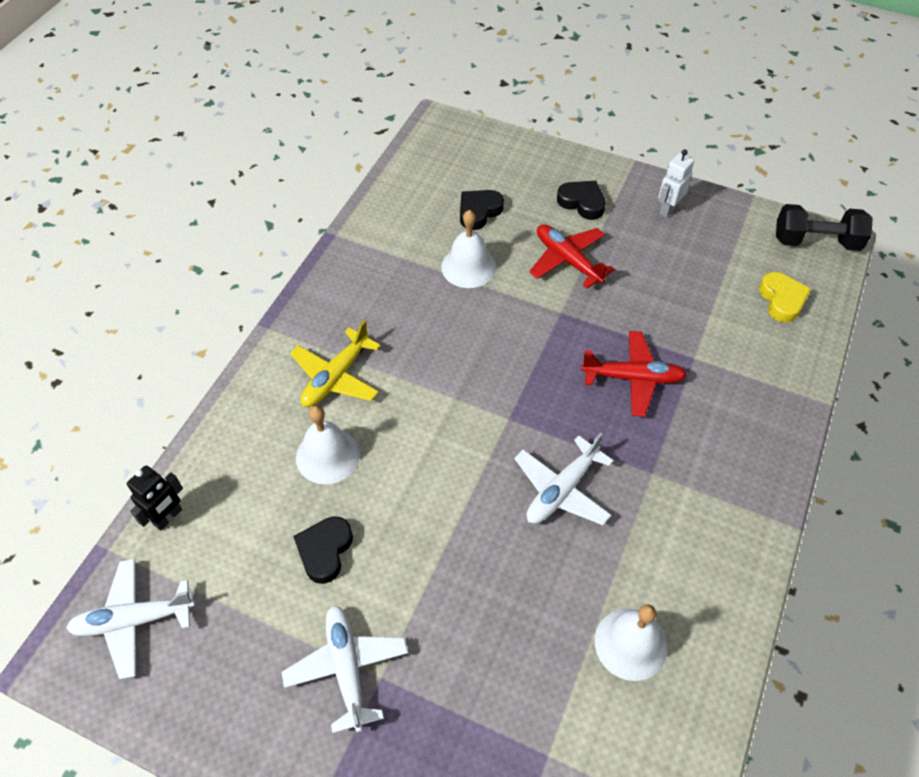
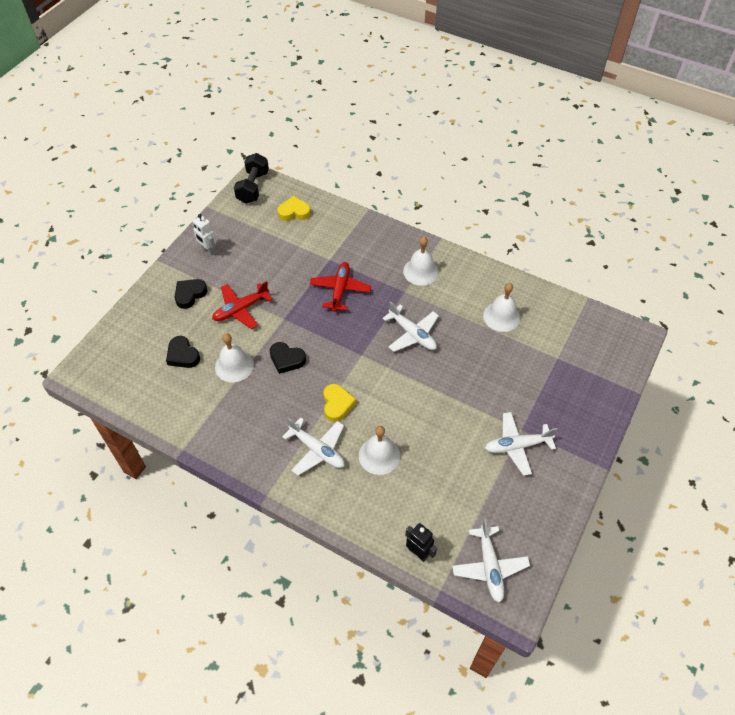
camera: 85 degrees left, 0 degrees up
yellow plane [290,320,381,407] -> white plane [282,418,345,476]
black heart [293,516,353,584] -> black heart moved to [270,342,306,374]
none -> yellow heart [323,384,356,422]
none -> white bell [403,237,439,286]

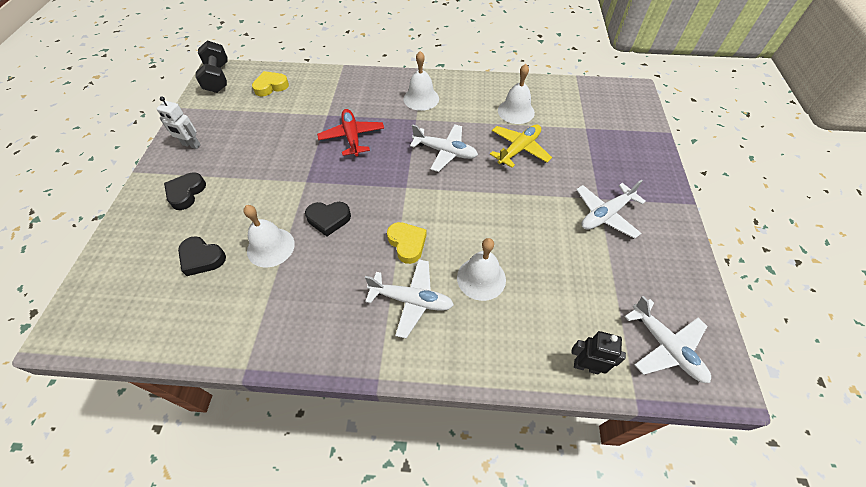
camera: 25 degrees left, 0 degrees up
red plane [212,281,273,329] -> none
none -> yellow plane [490,125,552,168]

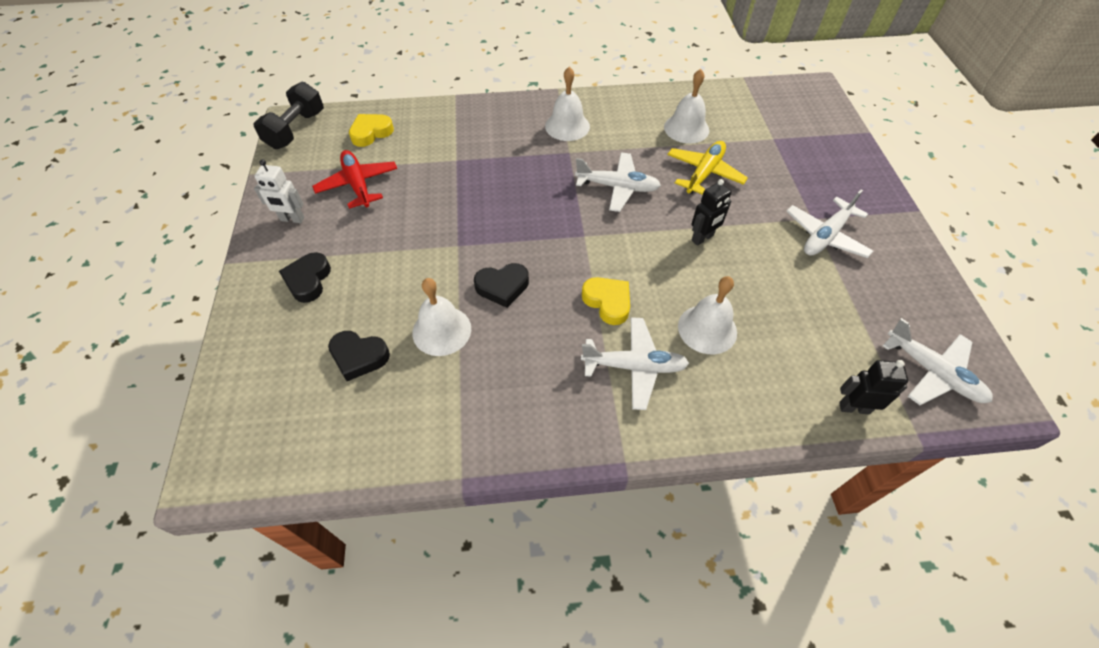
camera: 10 degrees left, 0 degrees up
black dumbbell [195,40,228,93] -> black dumbbell turned 45 degrees clockwise [253,82,324,149]
red plane [317,109,384,157] -> red plane moved to [312,150,397,209]
none -> black robot [691,179,731,246]

